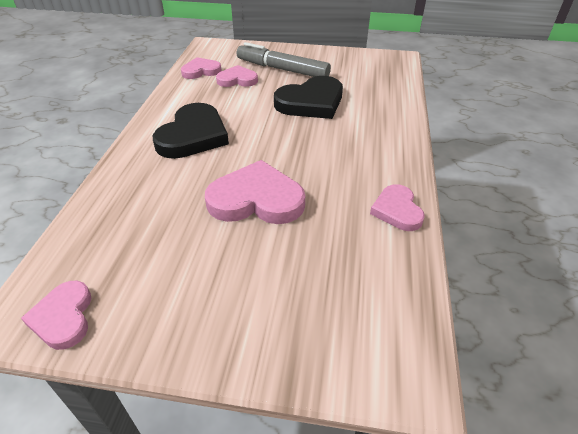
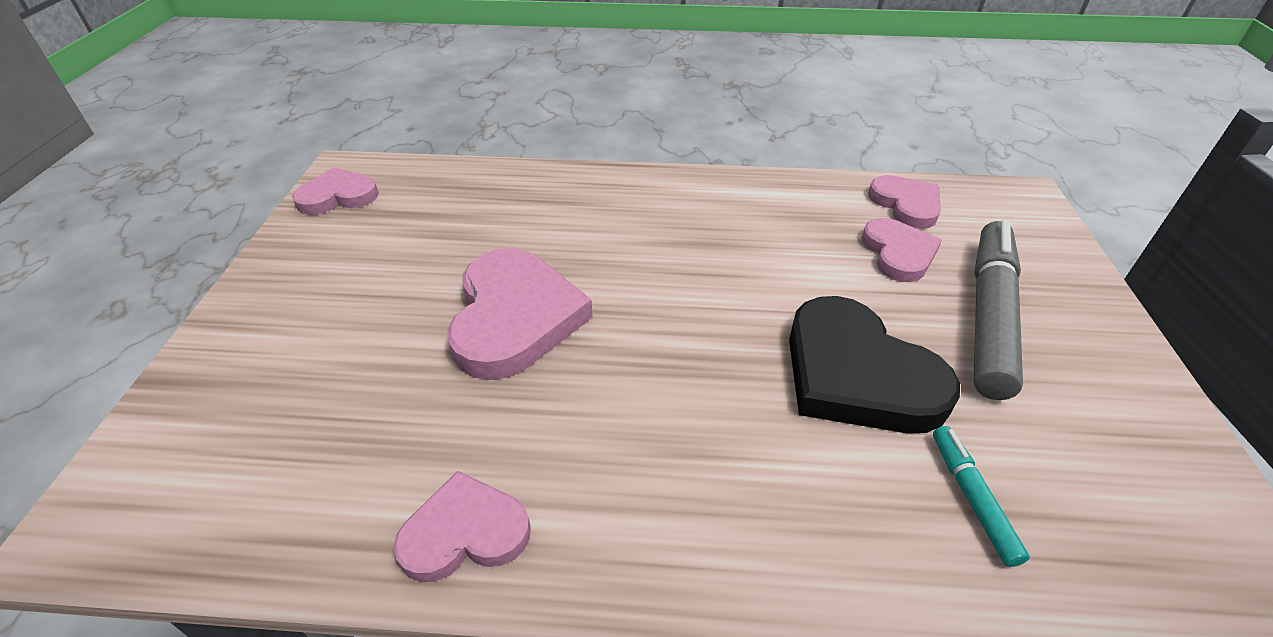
camera: 85 degrees right, 0 degrees up
black heart [153,103,229,159] -> none
none -> turquoise marker [933,426,1030,567]

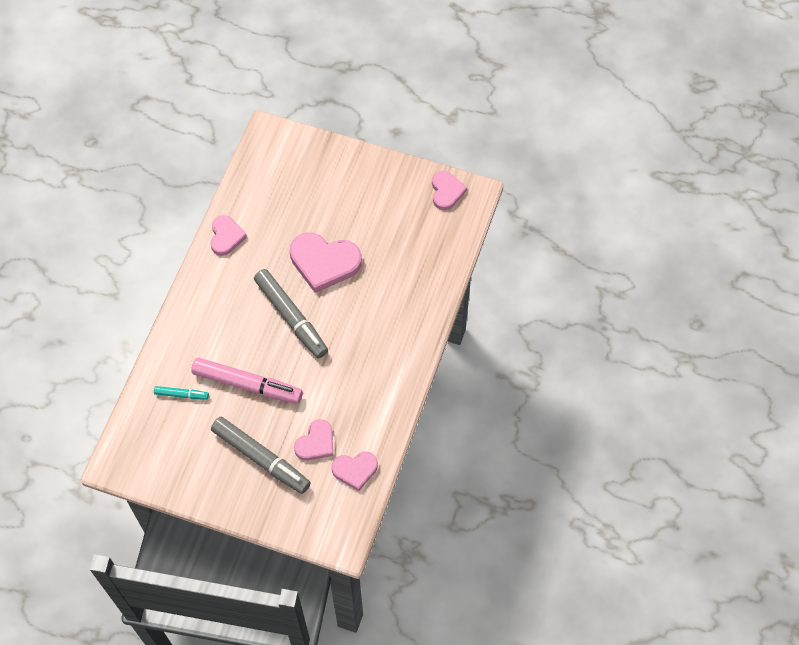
camera: 105 degrees right, 20 degrees up
black heart [789,296,960,434] -> pink marker [191,358,303,404]
pink heart [862,218,942,282] -> pink heart turned 60 degrees counterclockwise [294,419,333,461]
none -> grey marker [254,269,328,358]

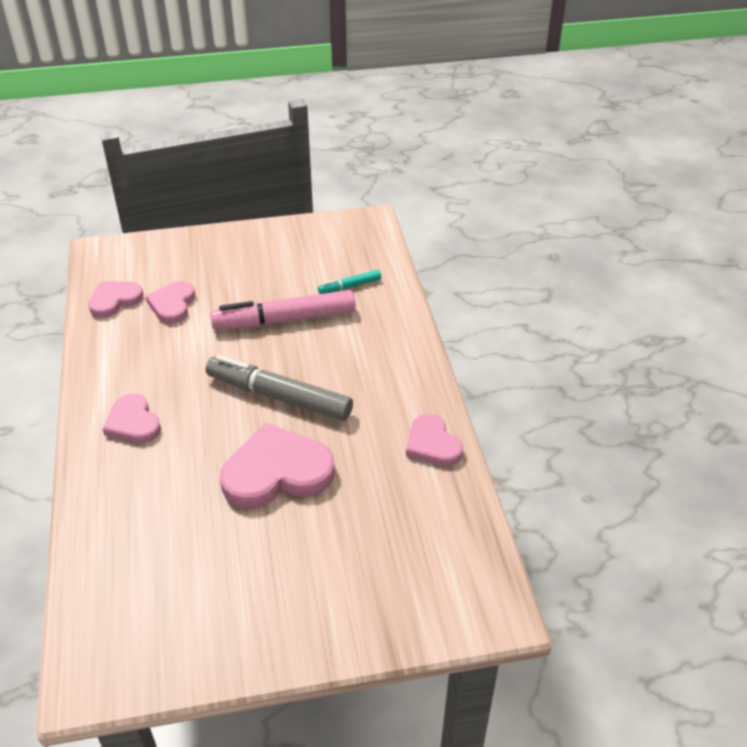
camera: 150 degrees right, 20 degrees down
grey marker [211,417,311,494] -> none
pink heart [432,171,467,210] -> pink heart moved to [103,394,161,443]

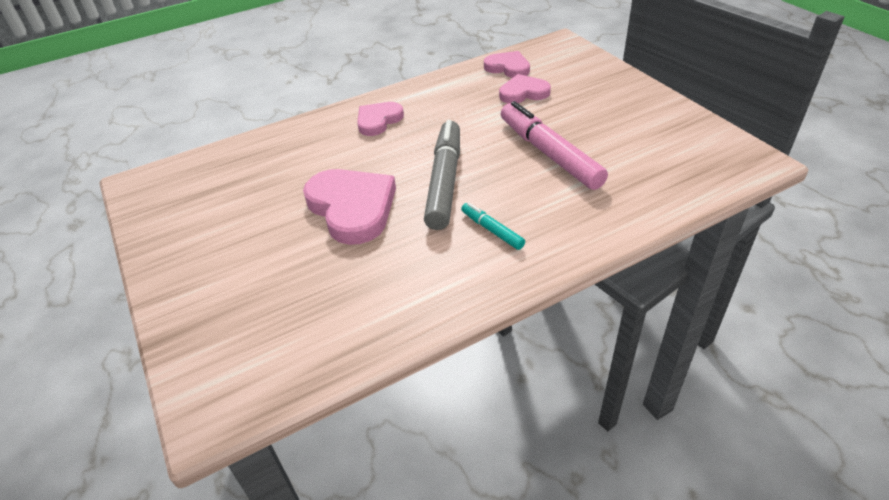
camera: 75 degrees right, 0 degrees up
turquoise marker [318,270,381,294] -> turquoise marker moved to [461,203,525,250]
pink heart [406,414,463,466] -> none

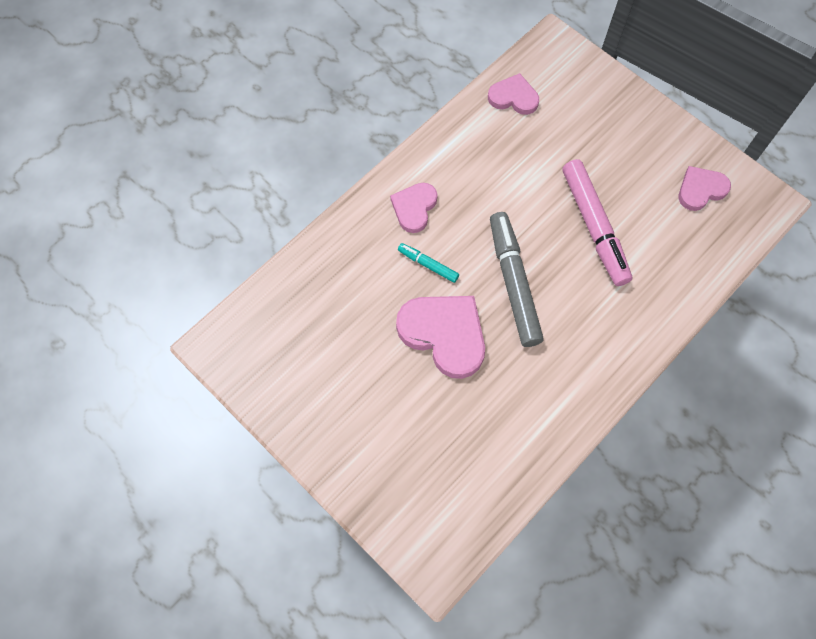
camera: 20 degrees left, 25 degrees up
turquoise marker [461,203,525,250] -> turquoise marker moved to [398,243,459,283]
pink heart [499,74,551,103] -> pink heart moved to [679,166,731,211]
pink marker [501,101,608,190] -> pink marker turned 150 degrees counterclockwise [563,159,632,286]

